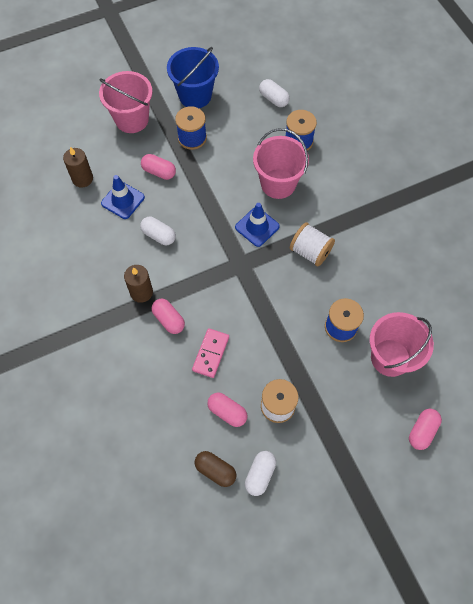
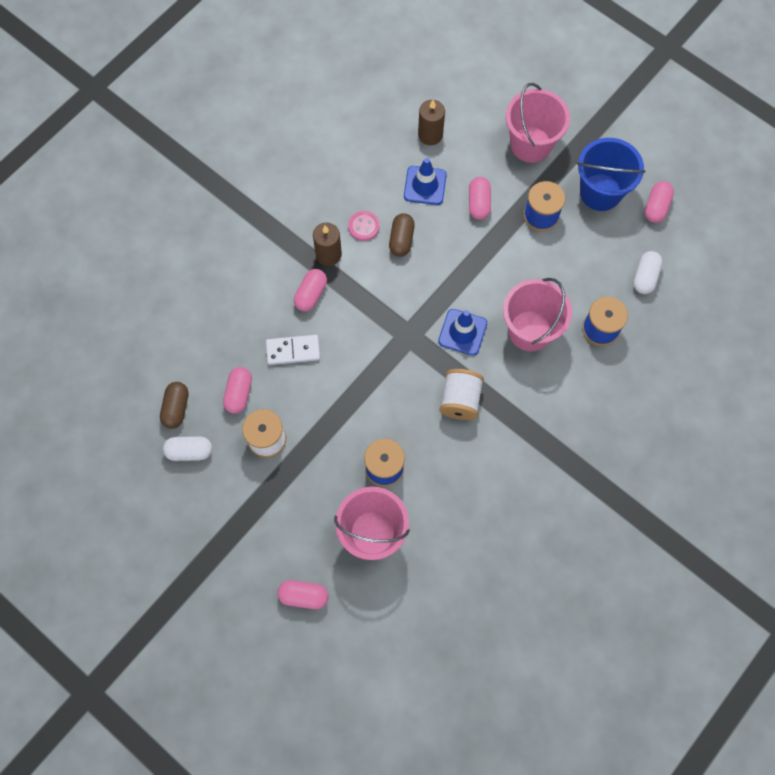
camera: 65 degrees right, 5 degrees up
white capsule [140,217,176,245] -> brown capsule [389,213,415,257]
pink domino [192,328,229,378] -> white domino [266,335,320,365]
none -> pink button [348,211,380,241]
none -> pink capsule [645,181,674,223]

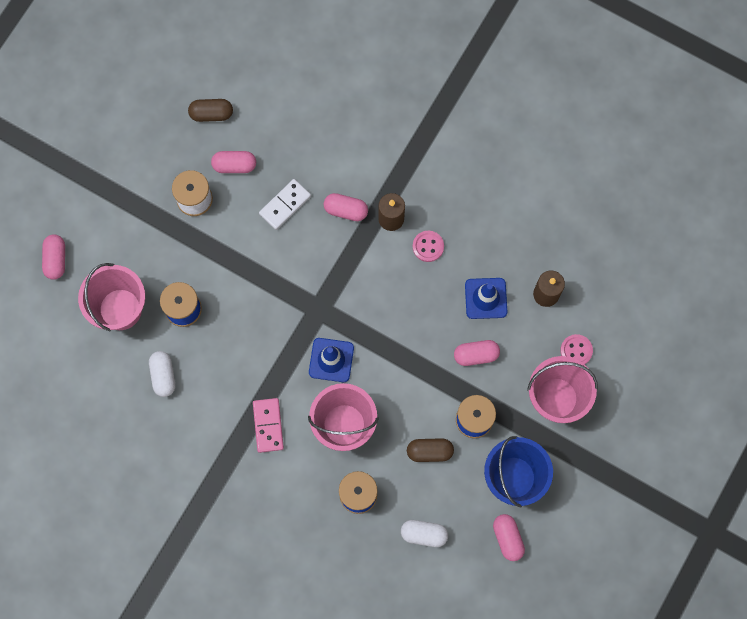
camera: 80 degrees right, 5 degrees up
white capsule [163,436,212,461] -> white capsule moved to [149,351,175,397]
white domino [266,335,320,365] -> white domino turned 60 degrees clockwise [259,179,311,230]
brown capsule [389,213,415,257] -> brown capsule moved to [407,438,454,462]
white spool [439,369,484,420] -> none
pink capsule [645,181,674,223] -> pink capsule turned 60 degrees clockwise [493,514,525,561]
none -> pink domino [253,398,284,453]
none -> pink button [560,334,593,364]

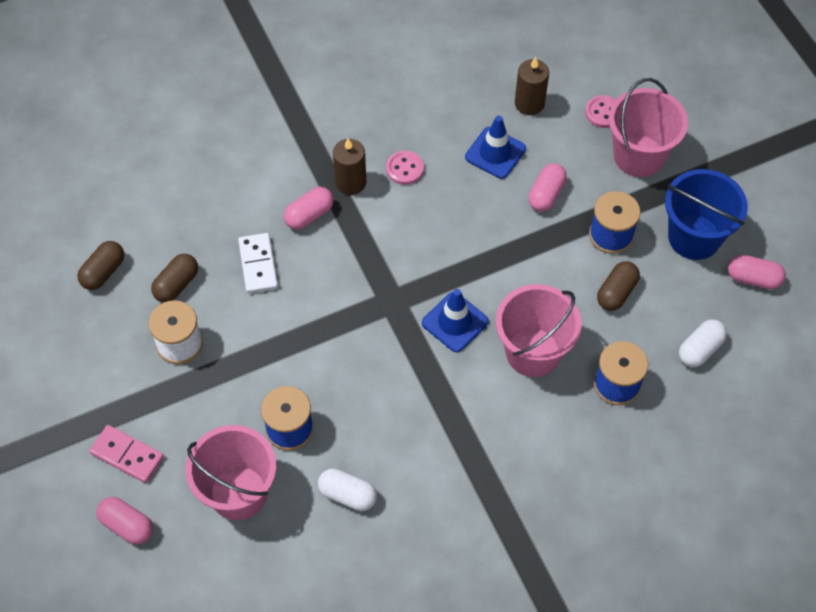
camera: 55 degrees left, 15 degrees down
pink capsule [211,151,256,173] -> brown capsule [151,254,198,303]
pink domino [253,398,284,453] -> pink domino moved to [89,425,164,483]

